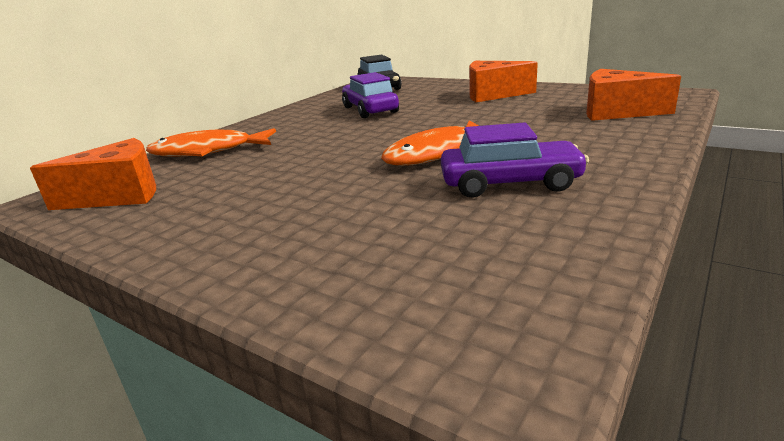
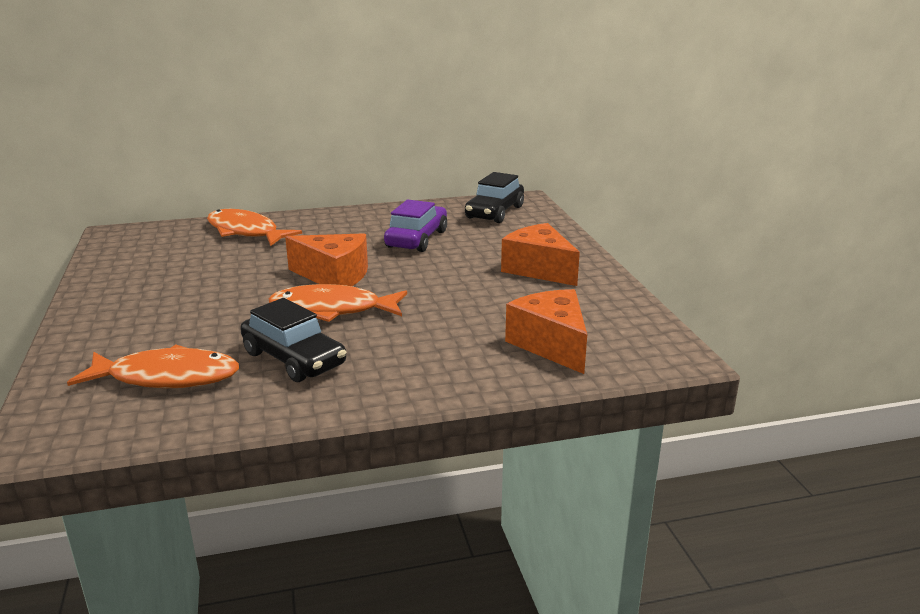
camera: 40 degrees right, 0 degrees up
orange cheese [30,138,156,210] -> orange cheese moved to [285,233,368,286]
purple car [441,122,589,198] -> black car [240,298,346,382]
none -> orange fish [67,345,239,388]

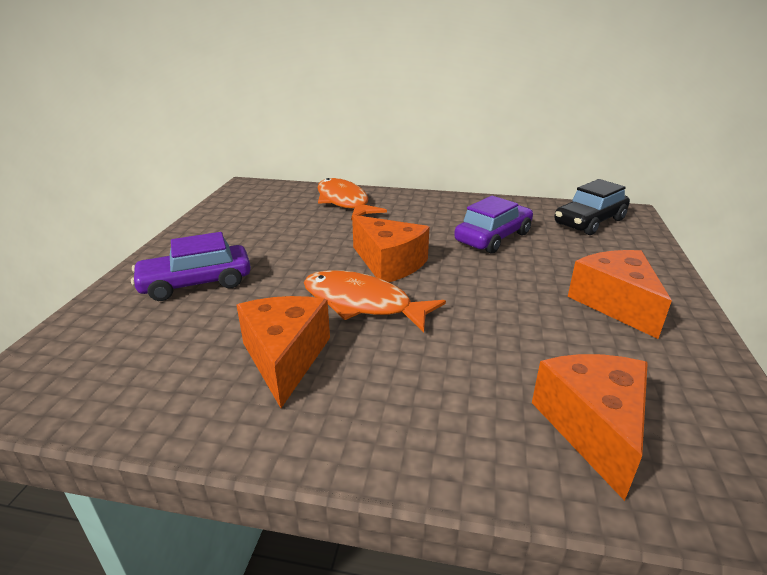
camera: 25 degrees right, 5 degrees up
orange fish [67,345,239,388] -> none
black car [240,298,346,382] -> orange cheese [236,296,330,408]
none -> purple car [131,232,251,301]

